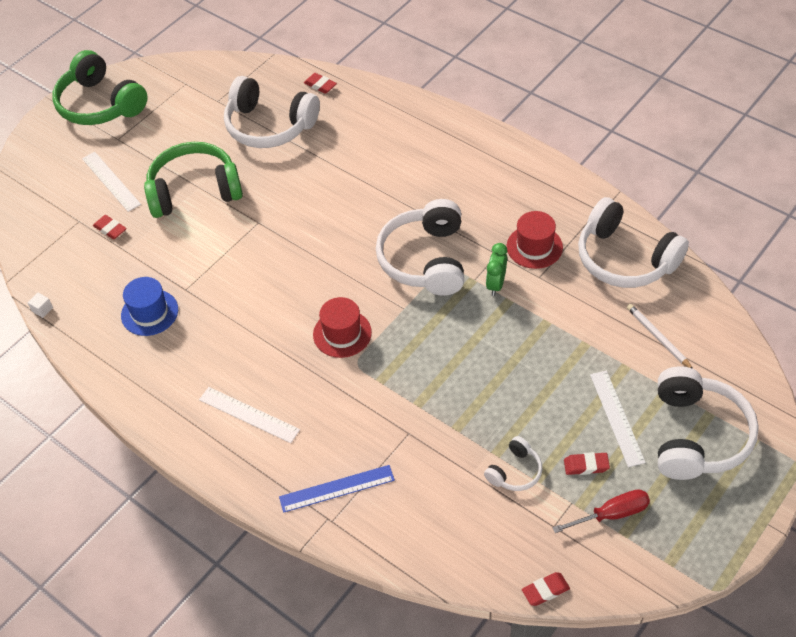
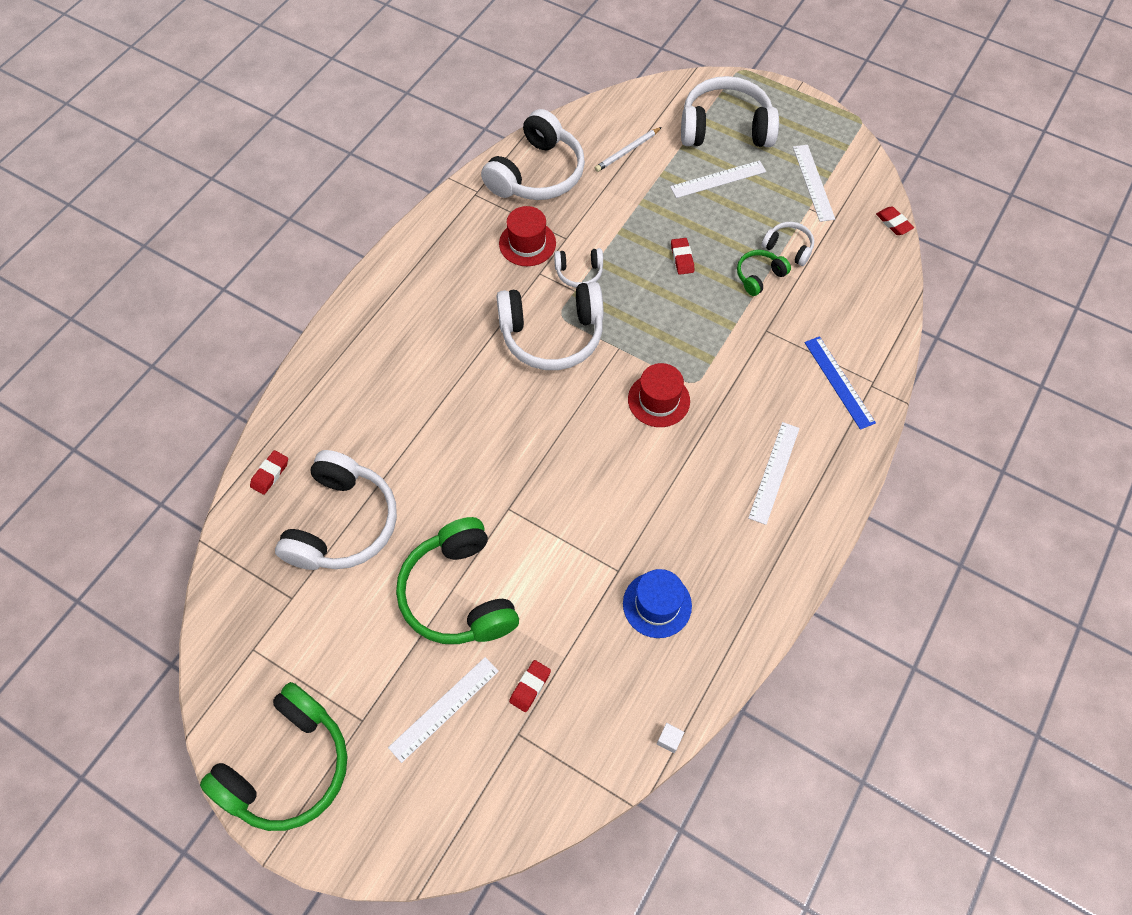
camera: 100 degrees left, 10 degrees up
green clock [486,243,507,296] -> white headphones [554,248,603,288]
red screwdriver [552,489,650,533] -> white ruler [793,145,835,222]
red eraser [564,452,610,475] -> red eraser moved to [671,238,694,275]
none -> green headphones [737,250,791,296]

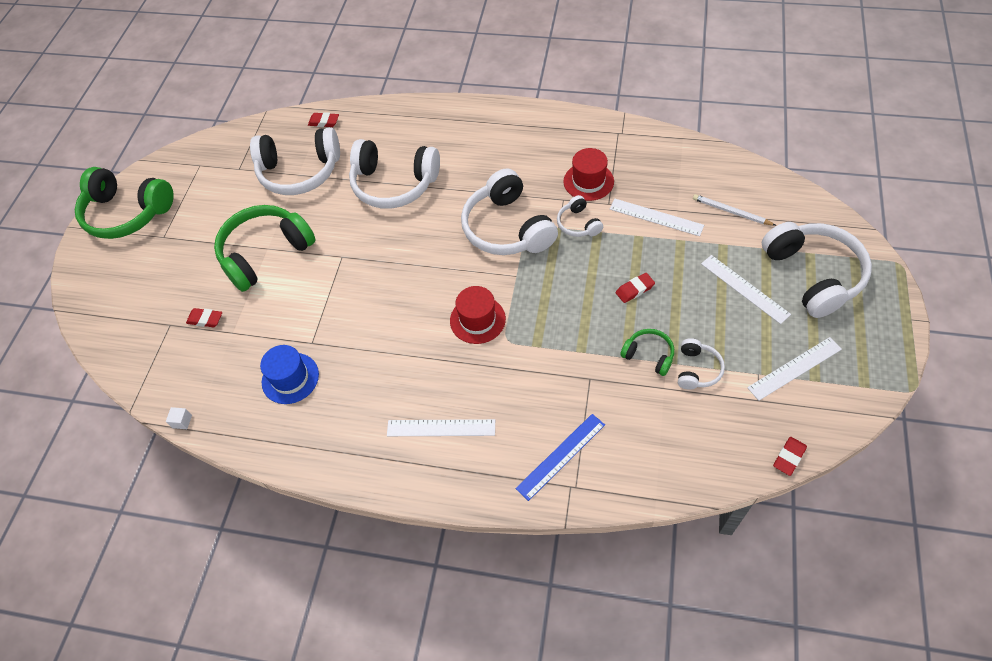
camera: 75 degrees right, 5 degrees down
white ruler [388,657,499,763] -> white ruler moved to [610,199,704,236]
white headphones [481,109,585,200] -> white headphones moved to [349,139,440,209]

